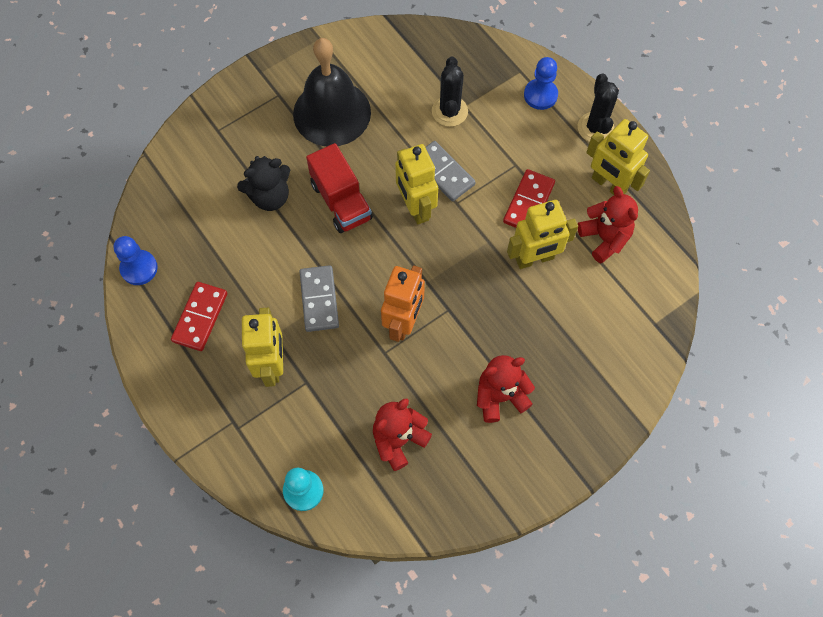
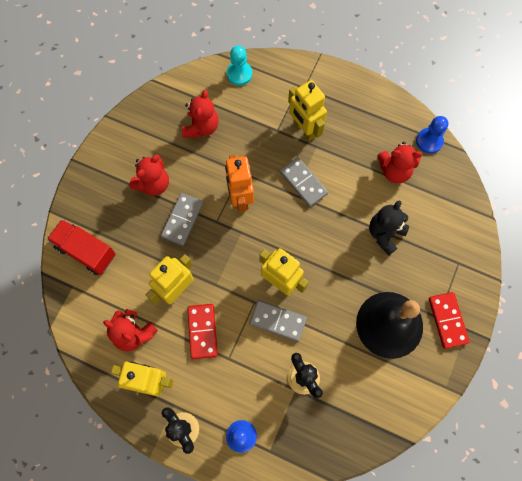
camera: 150 degrees right, 5 degrees up
red domino [171,282,227,351] -> red domino moved to [429,292,469,349]
red truck [306,143,373,233] -> red truck moved to [47,219,116,275]
none -> grey domino [161,193,203,246]
none -> red teddy bear [377,142,423,183]

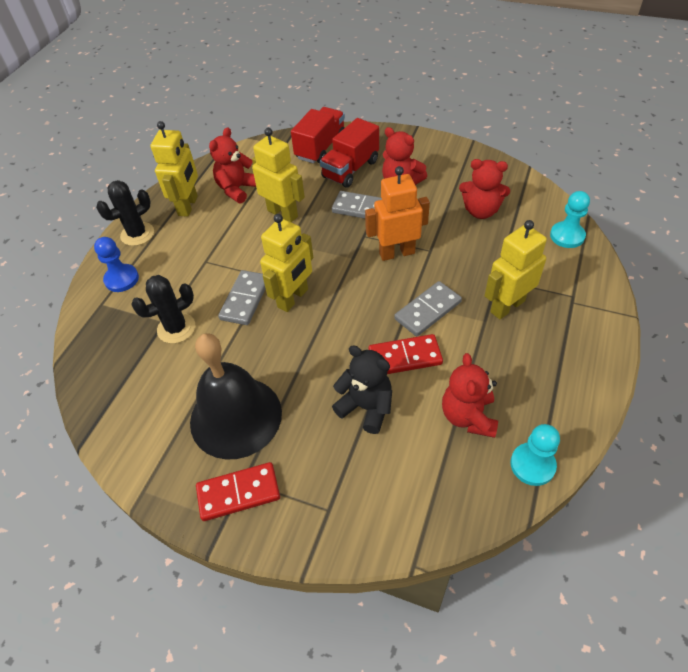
camera: 90 degrees right, 20 degrees down
red domino [187,304,218,359] -> red domino moved to [369,334,443,374]
blue pawn [416,116,448,154] -> turquoise pawn [511,424,560,486]
none -> red truck [320,118,379,187]

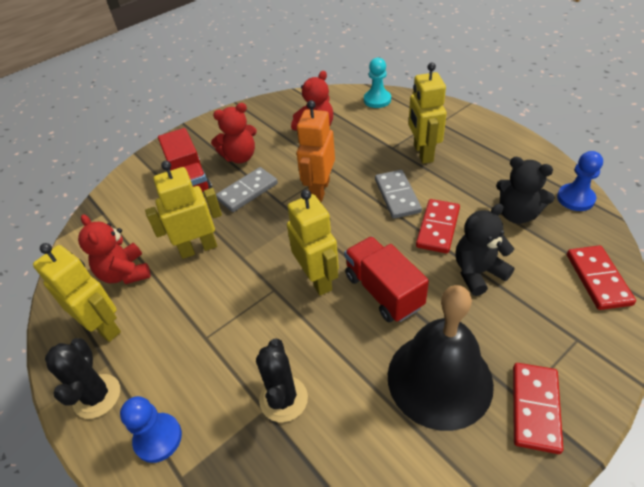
camera: 60 degrees left, 5 degrees down
grey domino [218,270,266,325] -> none
red truck [291,107,345,163] -> red truck moved to [344,236,429,322]
red teddy bear [442,353,498,438] -> black teddy bear [496,157,555,224]
turquoise pawn [511,424,560,486] -> blue pawn [557,151,603,211]
none -> red domino [567,245,636,310]

